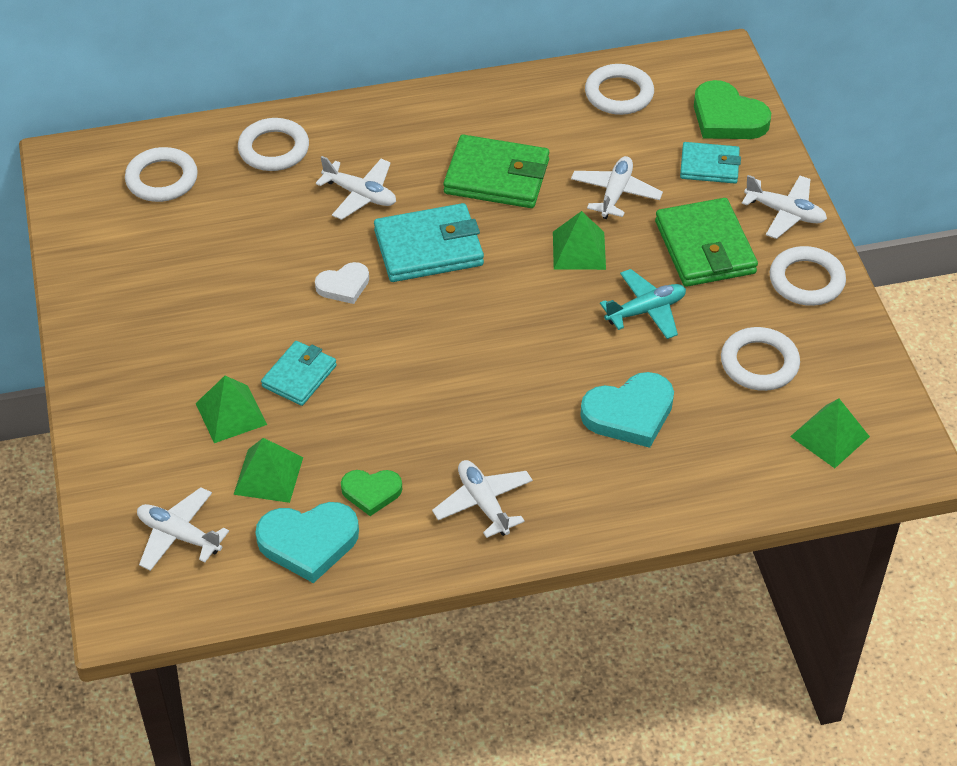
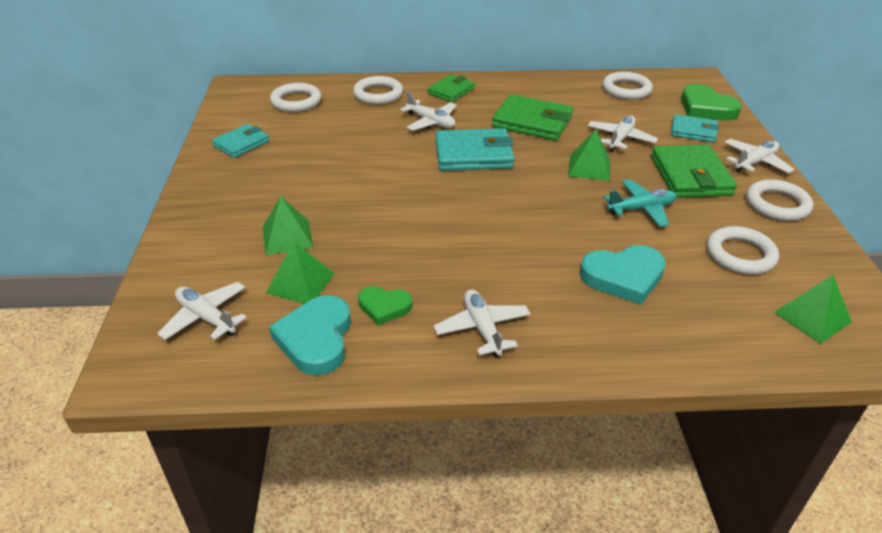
camera: 10 degrees right, 10 degrees down
turquoise heart [255,502,359,583] -> turquoise heart turned 90 degrees clockwise [269,295,351,375]
turquoise wallet [261,341,337,406] -> turquoise wallet moved to [212,124,269,158]
white heart [315,262,369,304] -> none
white plane [742,175,827,239] -> white plane turned 75 degrees counterclockwise [724,139,795,173]
none -> green wallet [428,75,475,102]

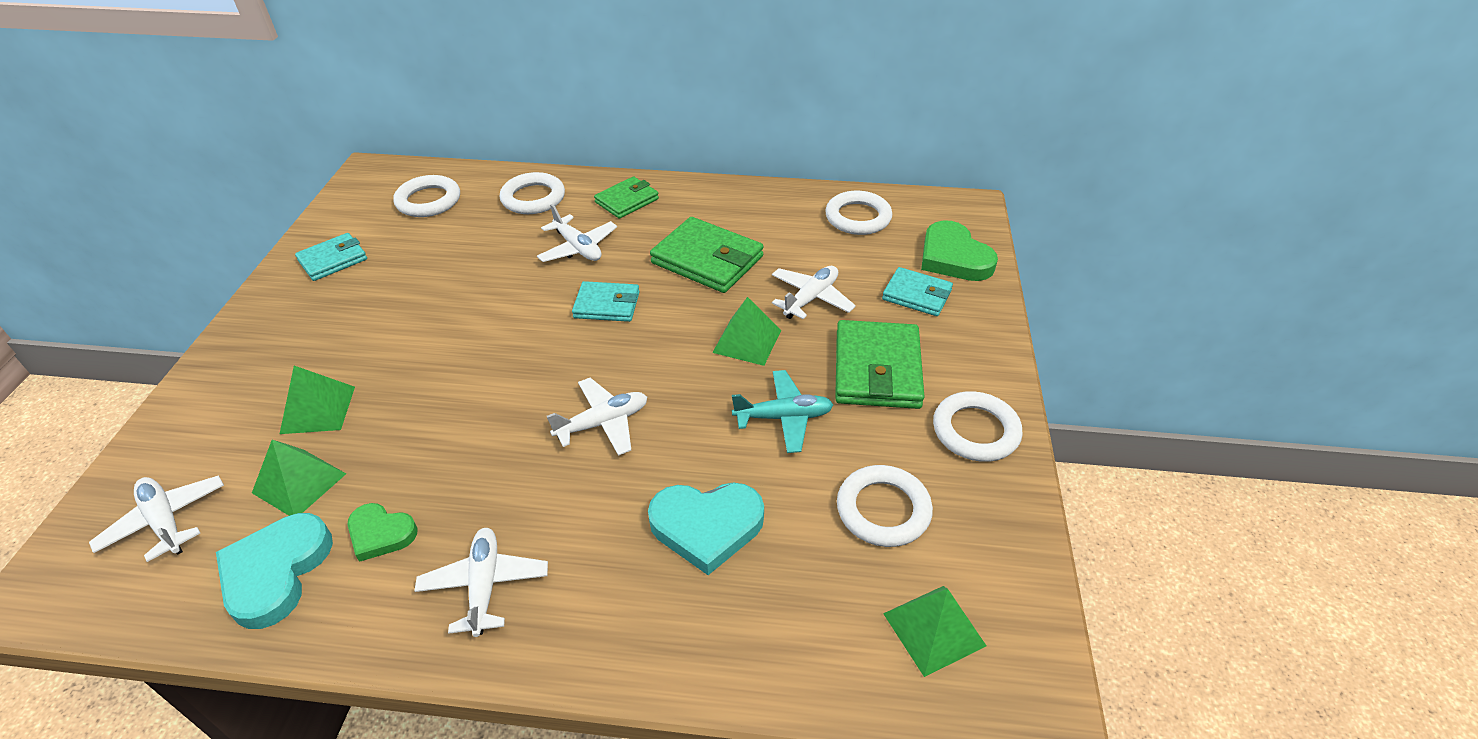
camera: 10 degrees right, 5 degrees up
turquoise wallet [435,128,515,171] -> turquoise wallet [572,281,640,322], size x0.62
white plane [724,139,795,173] -> white plane moved to [547,378,647,456]

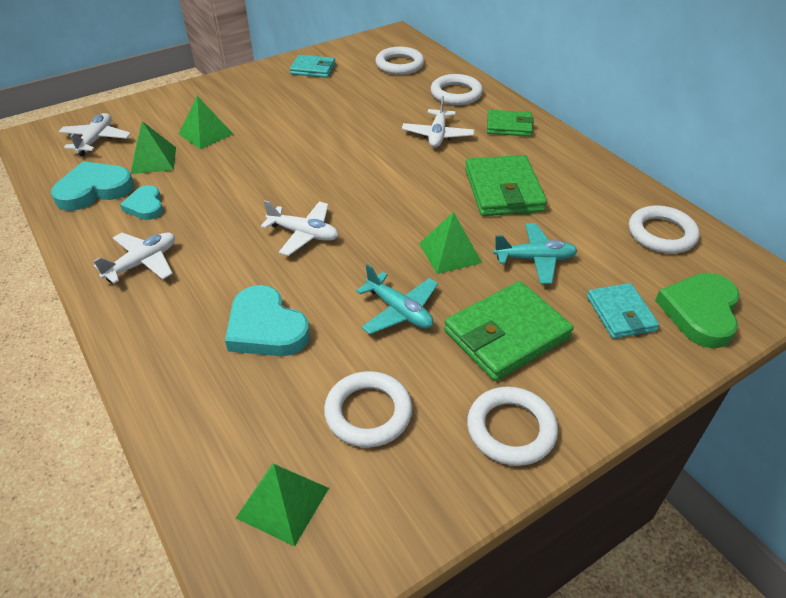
camera: 50 degrees right, 0 degrees up
green heart [347,503,418,562] -> turquoise heart [120,185,163,220]
turquoise wallet [572,281,640,322] -> none
white plane [772,266,856,319] -> turquoise plane [493,223,577,284]

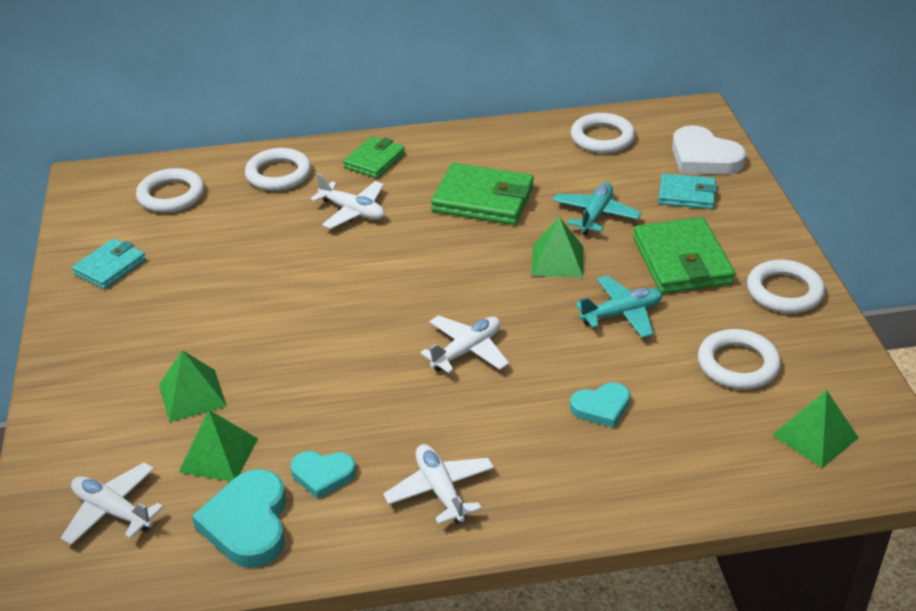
camera: 65 degrees left, 5 degrees down
turquoise heart [225,285,310,356] -> turquoise heart [570,382,630,428], size x0.61
green heart [655,273,740,348] -> white heart [672,125,746,175]

